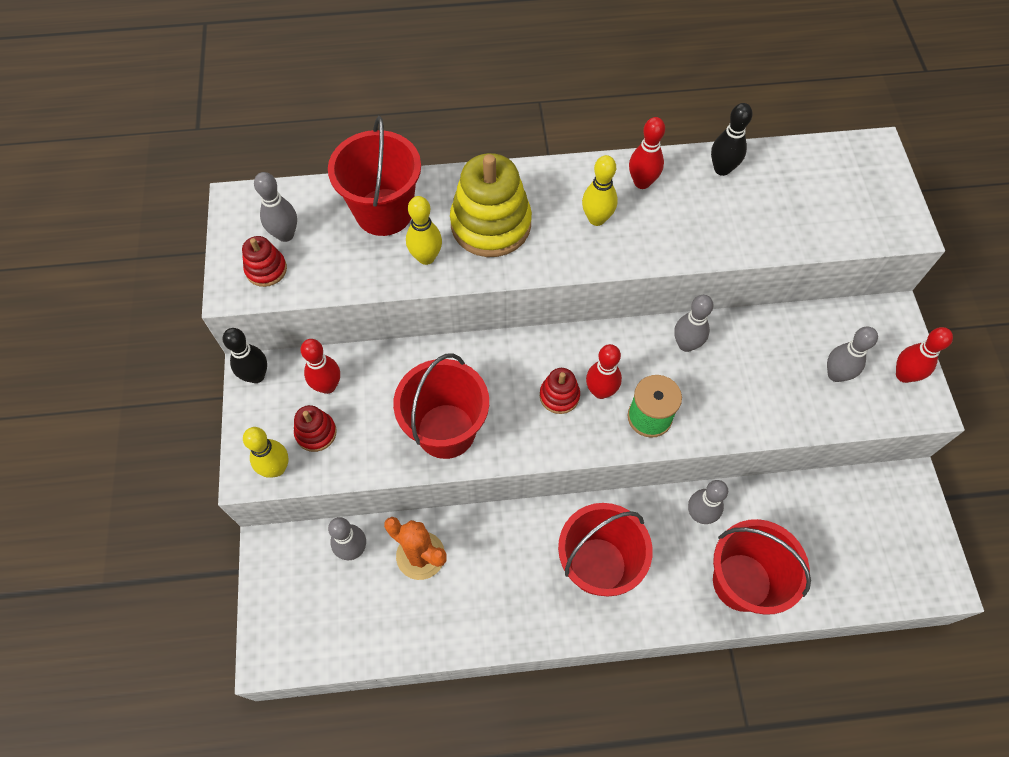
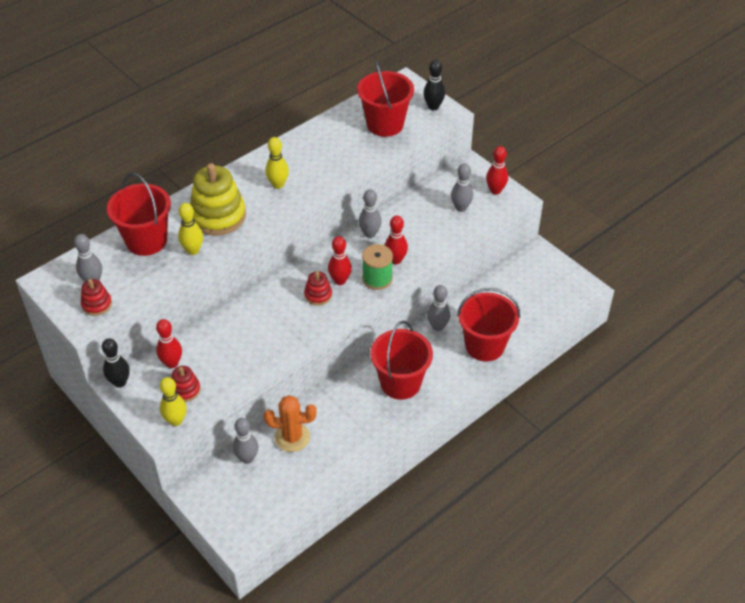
camera: 35 degrees left, 15 degrees down
red bucket [393,353,489,459] -> red bucket moved to [357,60,414,137]
red bowling pin [629,117,665,189] -> red bowling pin moved to [385,216,408,264]
black bowling pin [711,103,753,176] -> black bowling pin moved to [424,60,445,110]

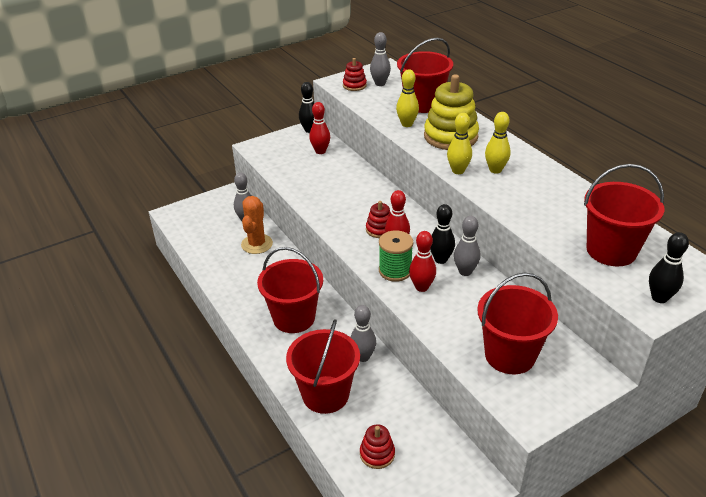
camera: 100 degrees right, 10 degrees down
yellow bowling pin [160,377,187,426] -> yellow bowling pin moved to [447,113,472,174]
red stacking toy [171,366,200,402] -> red stacking toy moved to [360,424,395,469]
grey bowling pin [451,163,473,212] -> red bucket [477,272,558,374]
red bowling pin [486,146,508,195] -> none
none -> black bowling pin [430,204,455,264]

